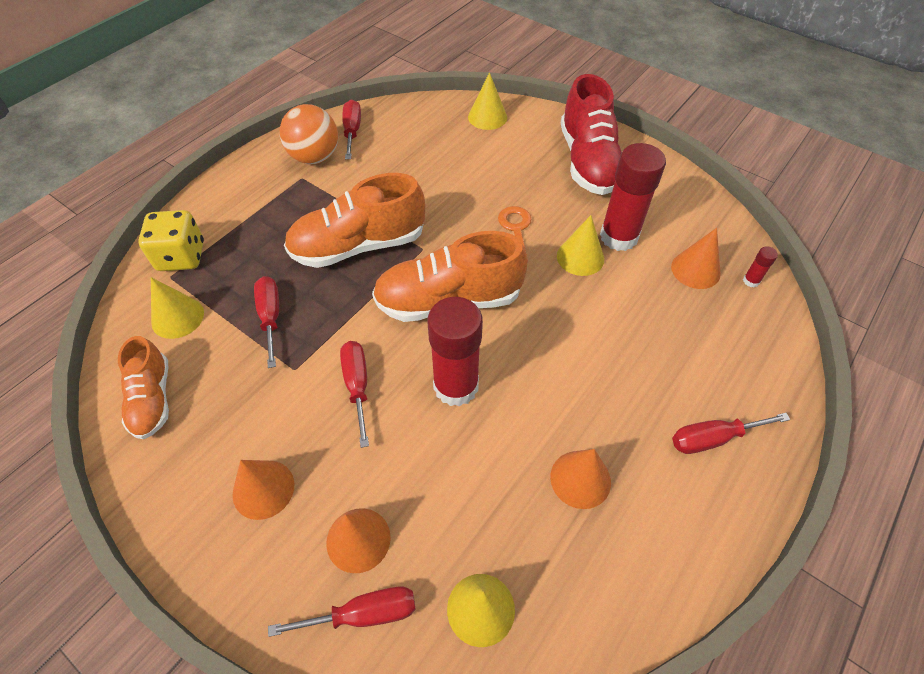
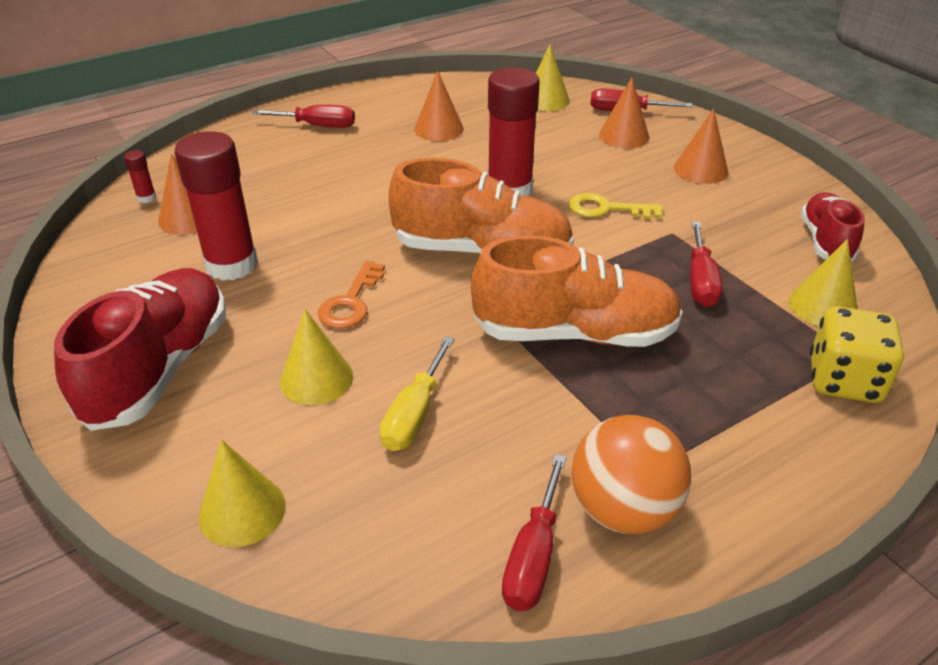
camera: 160 degrees left, 15 degrees down
orange shoe [118,336,169,439] -> red shoe [801,192,865,261]
red screwdriver [340,341,369,448] -> yellow key [569,193,663,219]
yellow cone [557,215,604,276] -> yellow cone moved to [280,309,353,405]
none -> yellow screwdriver [380,336,454,451]

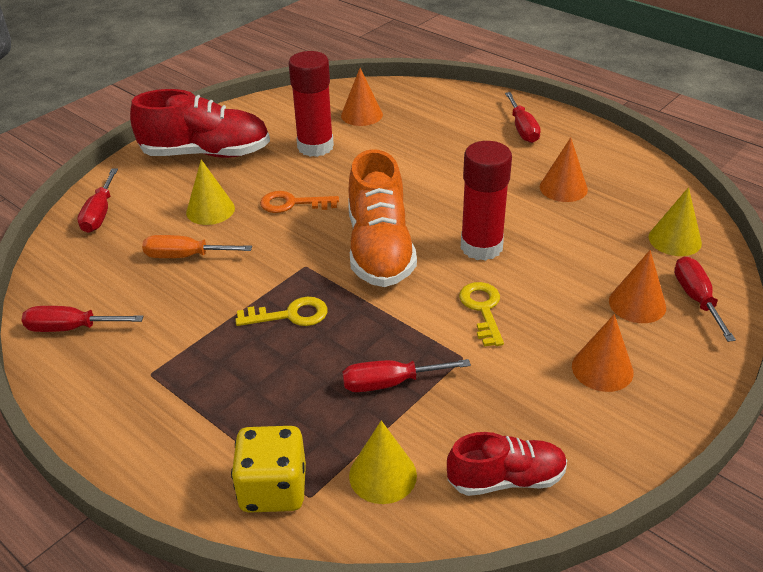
camera: 75 degrees right, 0 degrees up
red glue stick [124,150,156,203] -> none
yellow cone [198,440,286,547] -> red screwdriver [77,169,118,233]
yellow screwdriver [380,336,454,451] -> orange screwdriver [142,235,252,258]
orange shoe [471,235,683,347] -> yellow key [235,297,328,326]
orange ball [571,415,691,534] -> none

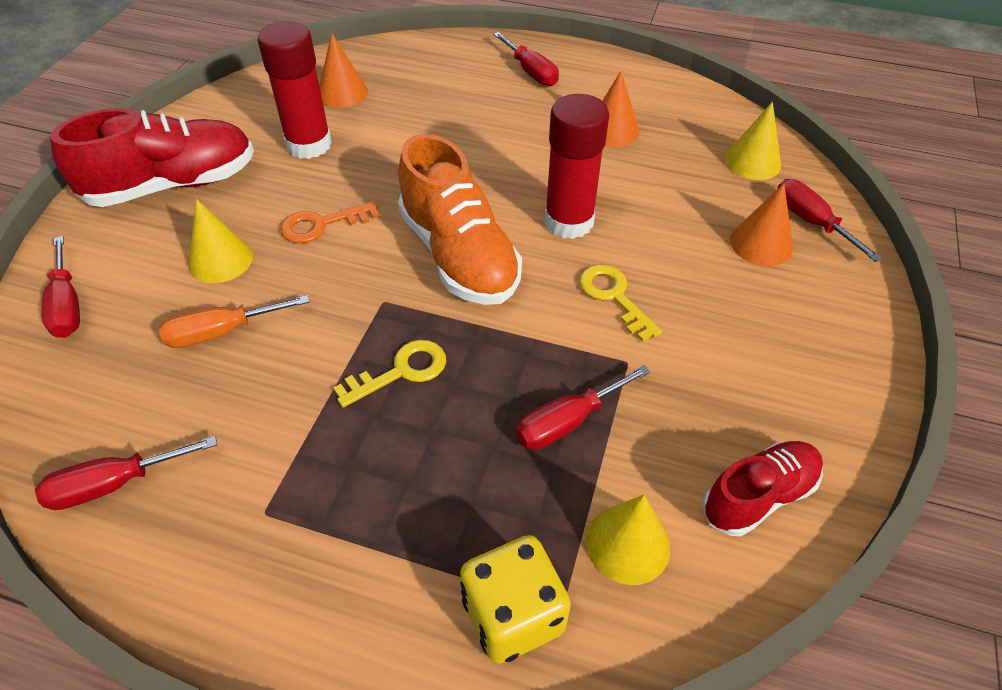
camera: 25 degrees left, 10 degrees up
orange cone [572,314,634,392] -> none

